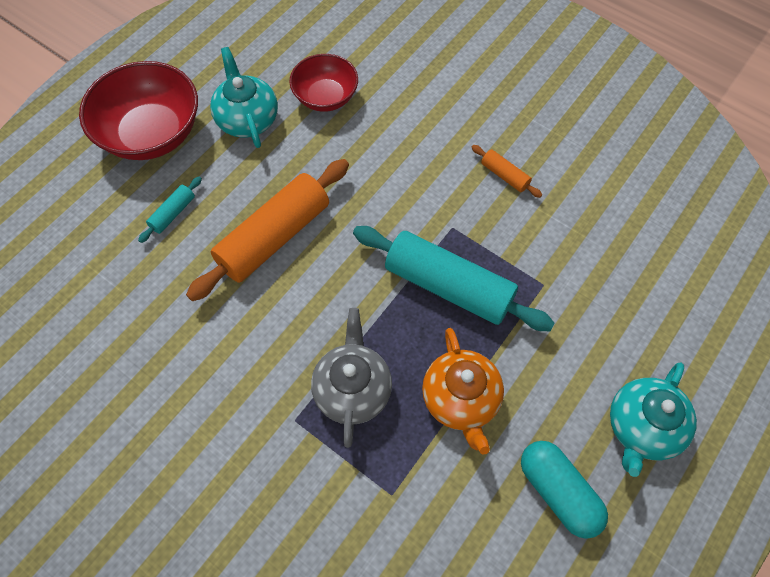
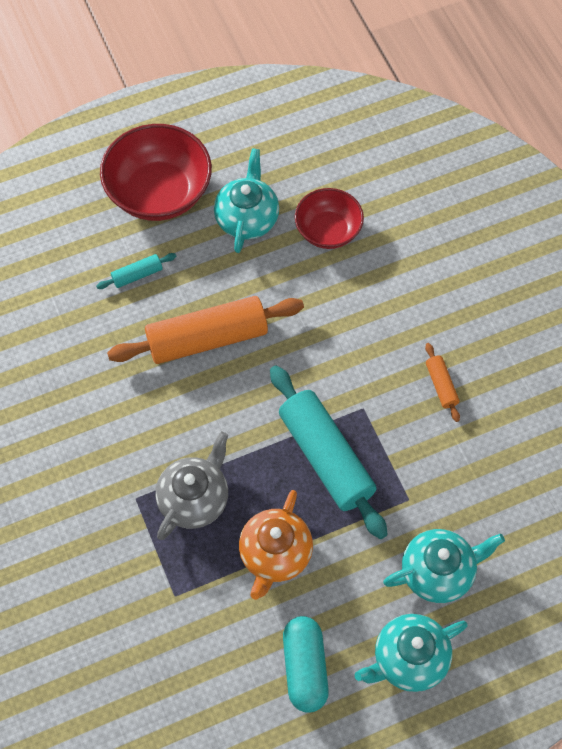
camera: 30 degrees right, 0 degrees up
none -> turquoise teapot [383,529,505,603]

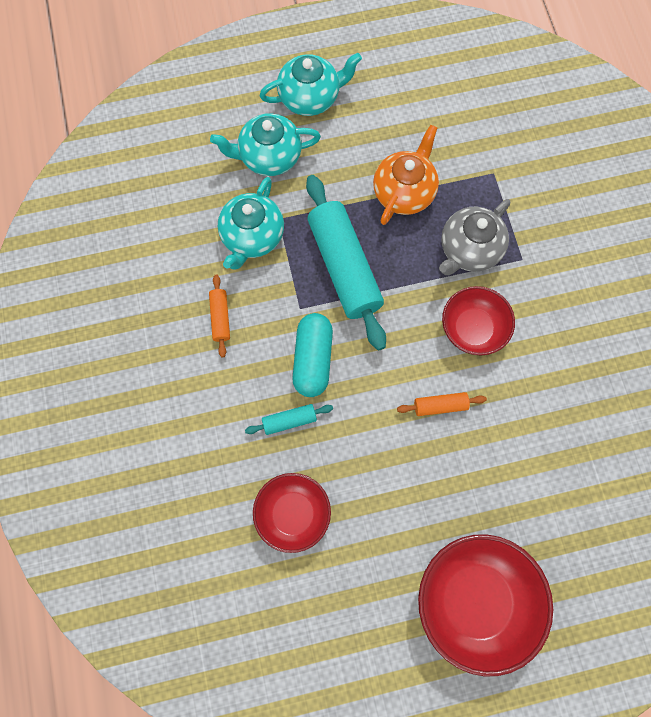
camera: 170 degrees left, 10 degrees up
turquoise rolling pin [96,253,176,289] -> turquoise rolling pin moved to [245,404,333,435]
orange rolling pin [107,296,304,364] -> orange rolling pin [397,392,487,416], size x0.44
turquoise teapot [214,148,279,253] -> turquoise teapot moved to [218,177,284,270]
turquoise capsule [283,616,329,713] -> turquoise capsule moved to [292,313,333,397]
none -> red bowl [442,286,515,355]

